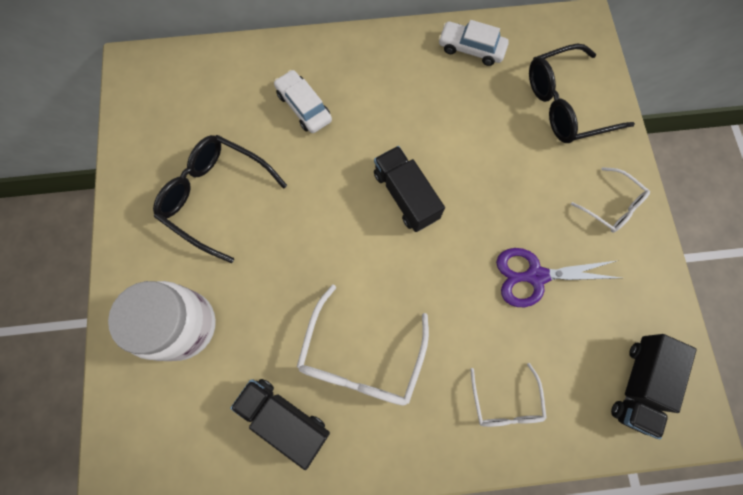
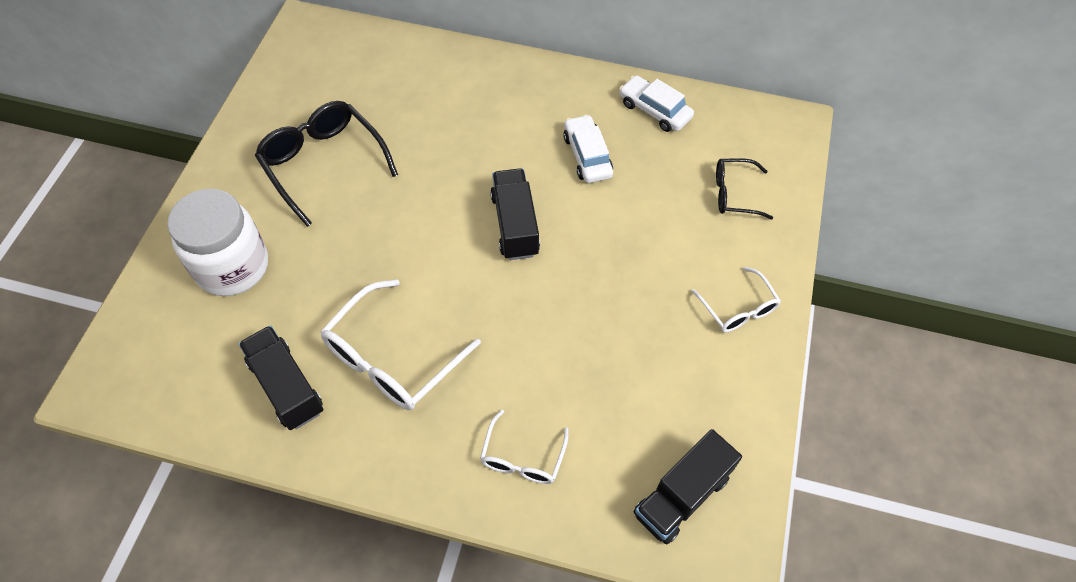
camera: 20 degrees right, 15 degrees down
white car [274,70,332,133] -> white car moved to [563,115,613,183]
purple scissors [496,248,621,307] -> none
black glasses [529,44,635,143] -> black glasses [716,158,773,219], size x0.58

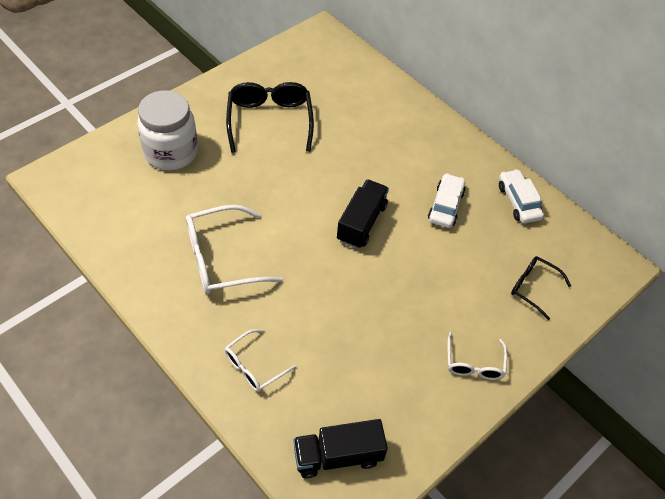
camera: 30 degrees right, 5 degrees down
black truck [238,325,323,430] -> none

